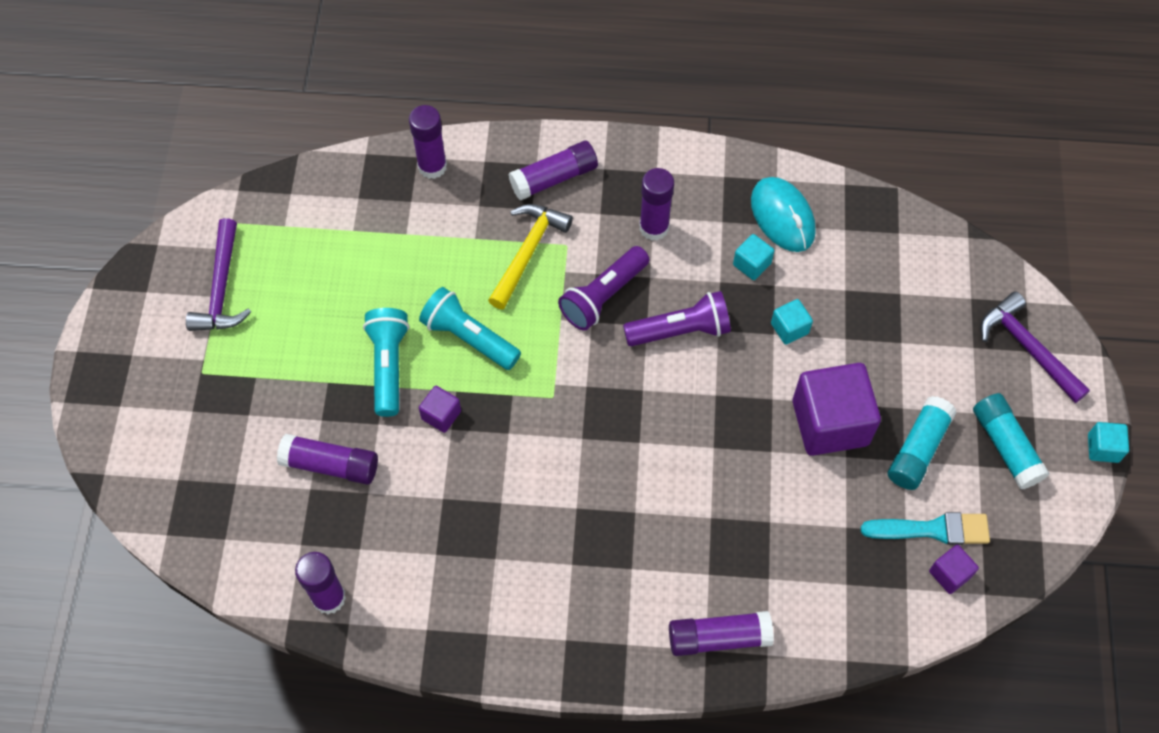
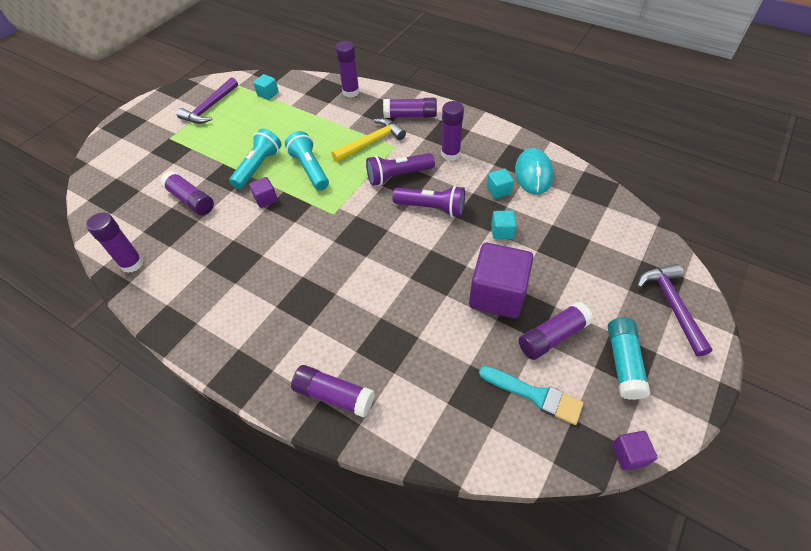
camera: 30 degrees right, 10 degrees down
turquoise glue stick [888,396,957,490] -> purple glue stick [519,301,593,360]
purple cube [929,545,979,594] -> purple cube moved to [612,431,658,471]
turquoise cube [1088,422,1129,463] -> turquoise cube moved to [253,74,279,100]

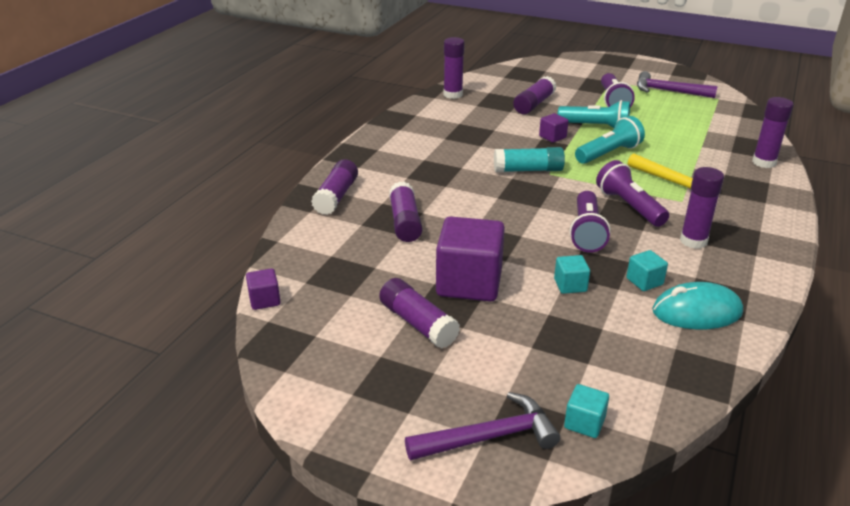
camera: 80 degrees right, 20 degrees down
turquoise cube [253,74,279,100] -> turquoise cube moved to [564,384,609,438]
purple glue stick [383,98,437,118] -> purple glue stick moved to [389,181,422,242]
turquoise brush [479,366,584,425] -> none
turquoise glue stick [608,318,651,400] -> turquoise glue stick moved to [494,147,565,172]
purple cube [612,431,658,471] -> purple cube moved to [246,268,280,310]
none -> purple flashlight [601,73,635,107]

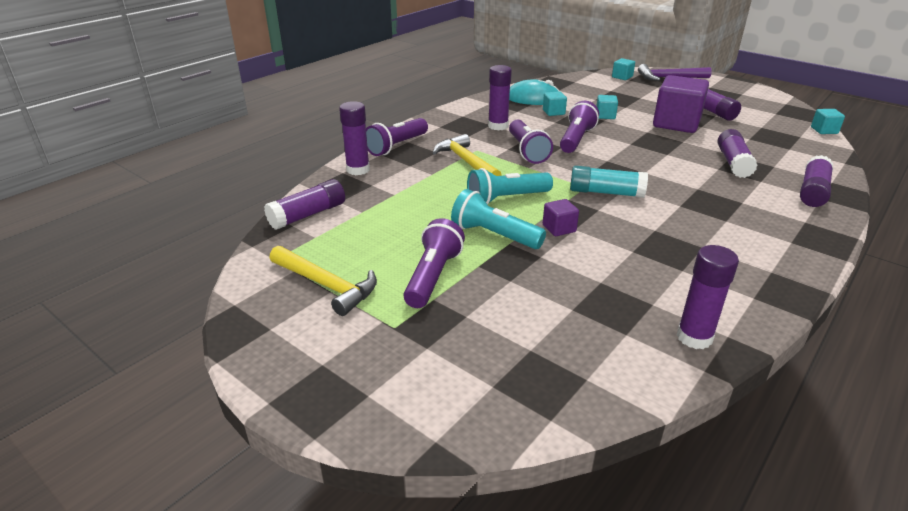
camera: 165 degrees left, 0 degrees up
purple cube [246,268,280,310] -> turquoise cube [811,109,845,134]
purple glue stick [513,76,557,114] -> purple glue stick moved to [264,179,345,230]
purple hammer [637,71,717,98] -> yellow hammer [270,246,377,316]
none -> purple flashlight [366,118,428,156]

